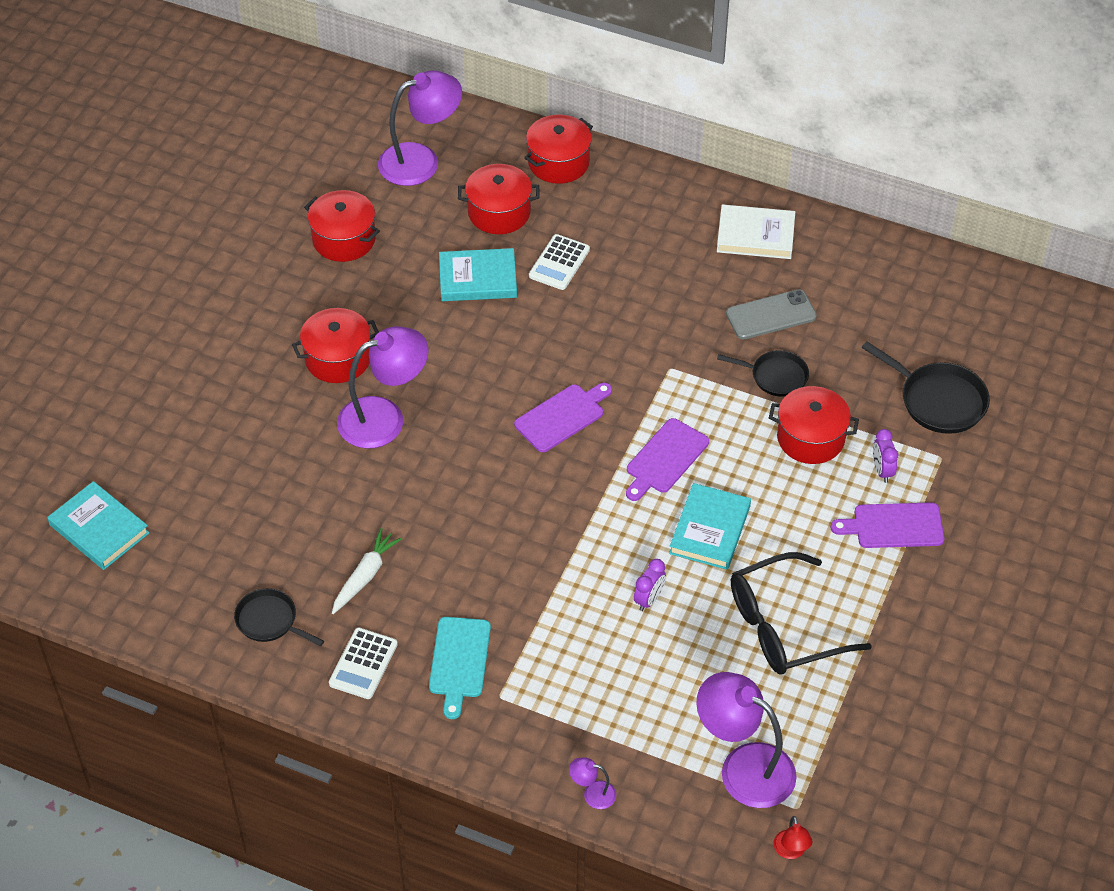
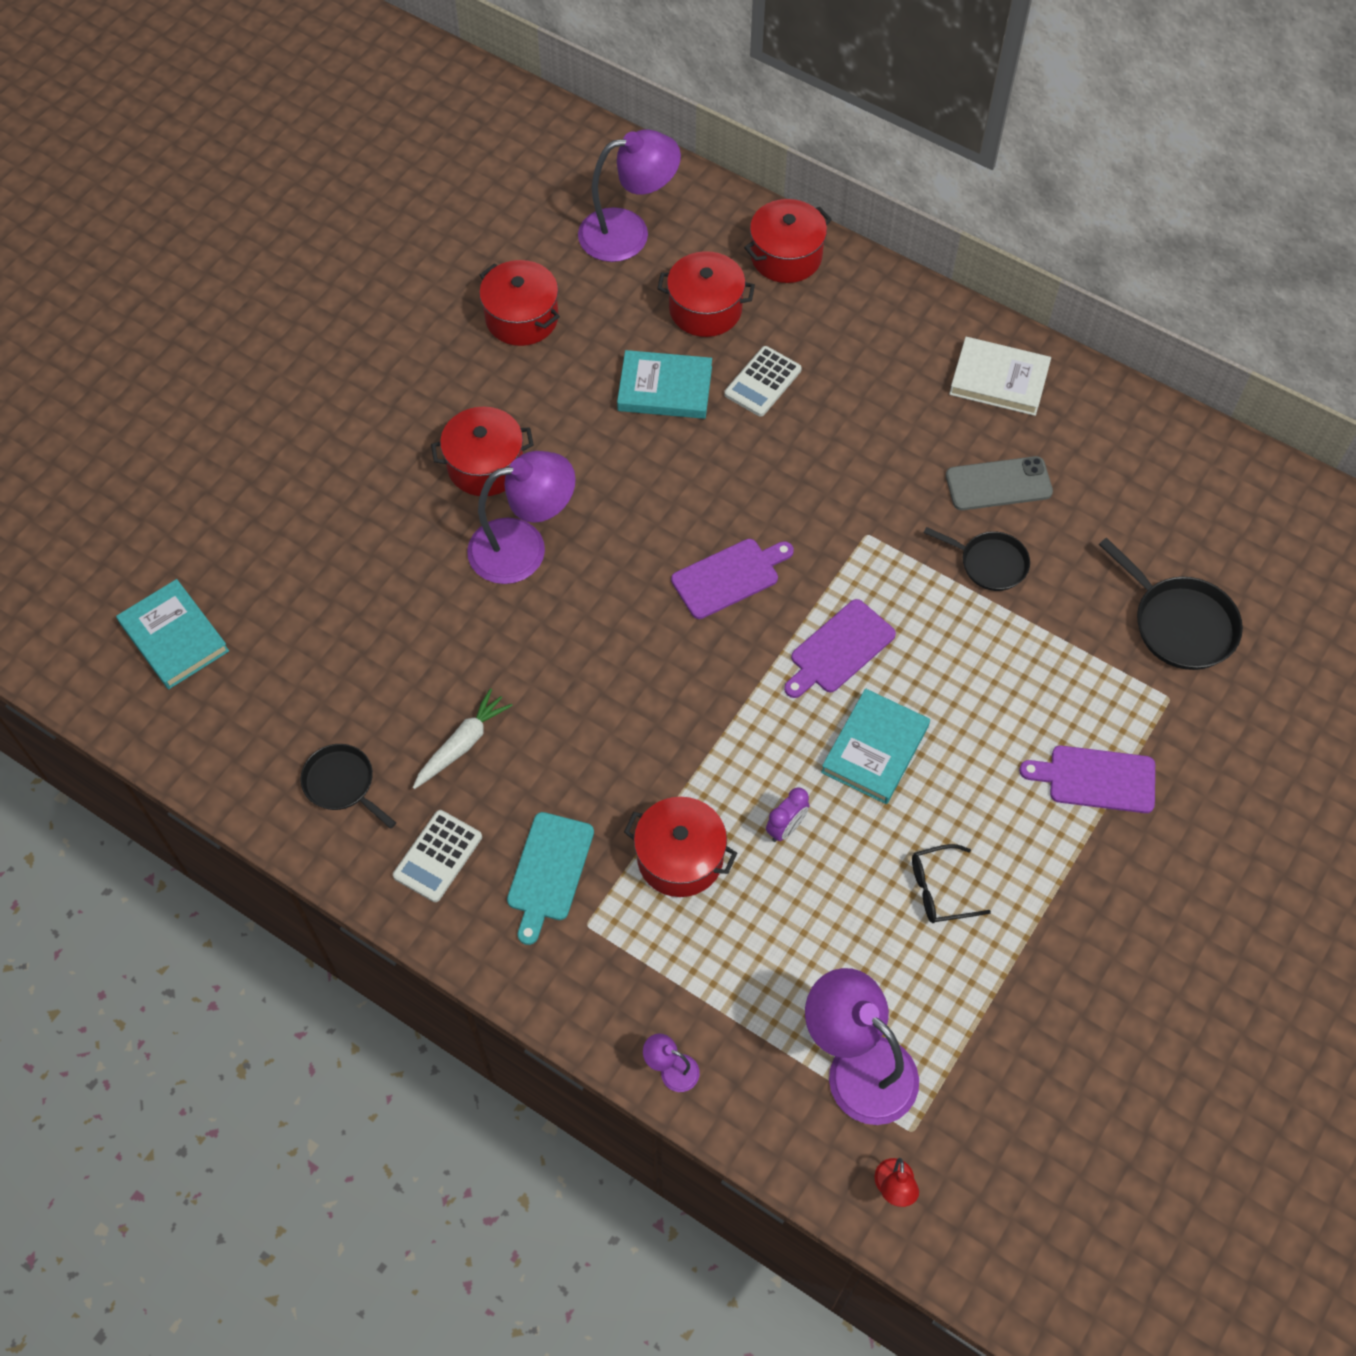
camera: 10 degrees right, 10 degrees up
black glasses [731,552,872,675] -> black glasses [912,844,991,923], size x0.51
red pot [769,386,859,464] -> red pot moved to [624,797,737,897]
purple clock [873,429,898,483] -> none

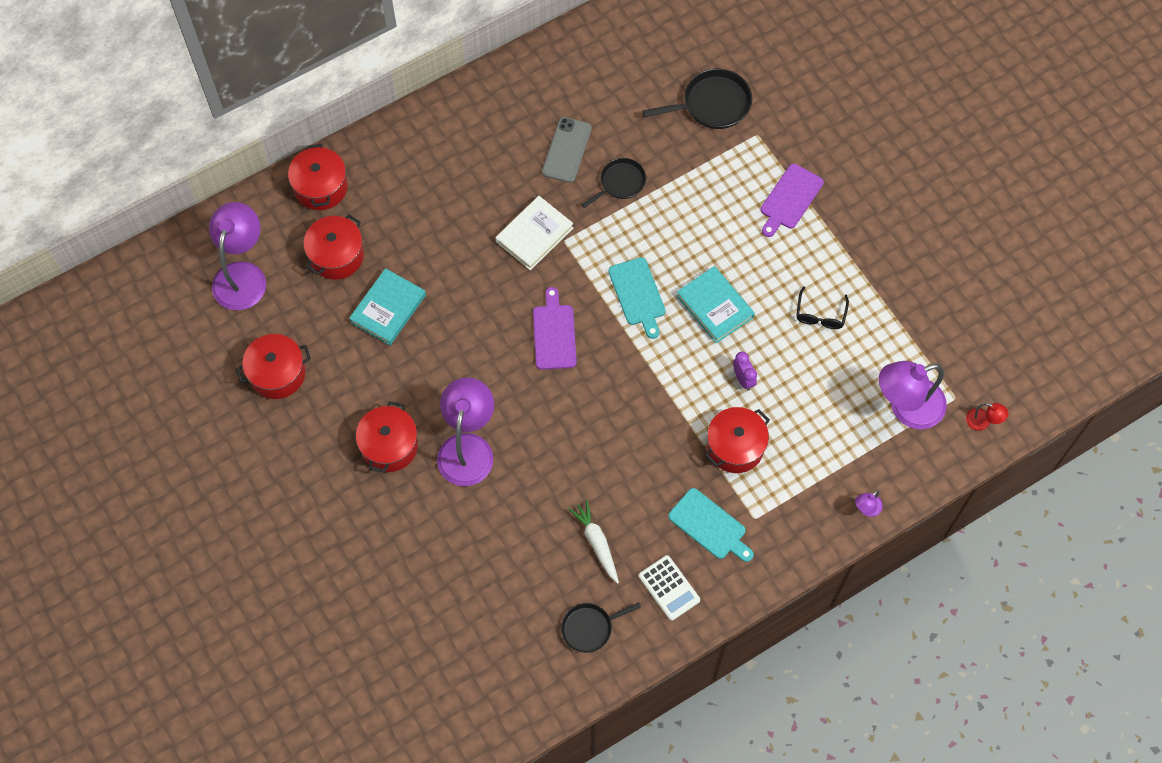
camera: 65 degrees left, 5 degrees up
turquoise book [116,579,229,689] -> none
white calculator [724,346,802,417] -> none
purple cutting board [784,599,896,698] -> turquoise cutting board [608,257,666,339]
white book [949,337,1051,416] -> white book moved to [495,196,574,270]

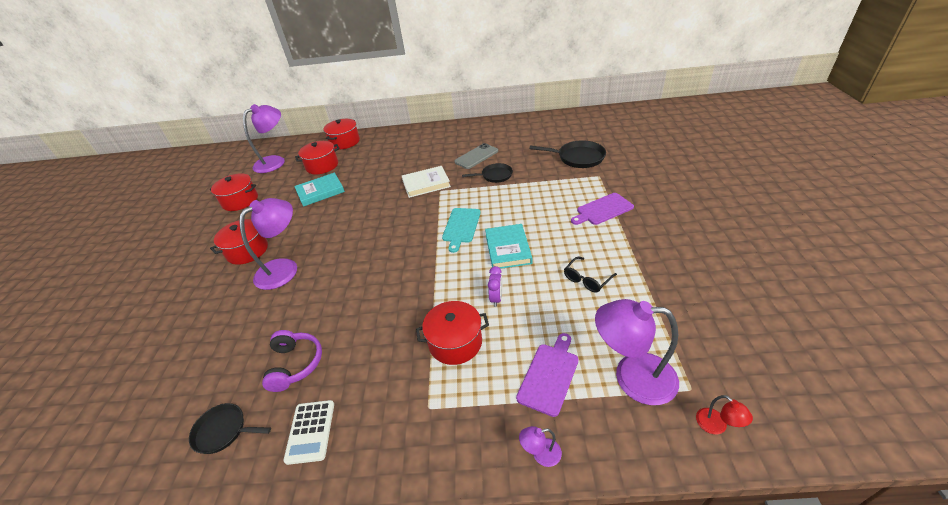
camera: 35 degrees right, 25 degrees down
purple cutting board [533,287,577,370] -> purple cutting board moved to [516,333,579,417]
white carrot [569,500,619,584] -> purple headphones [262,330,322,392]
turquoise cutting board [668,488,754,562] -> none

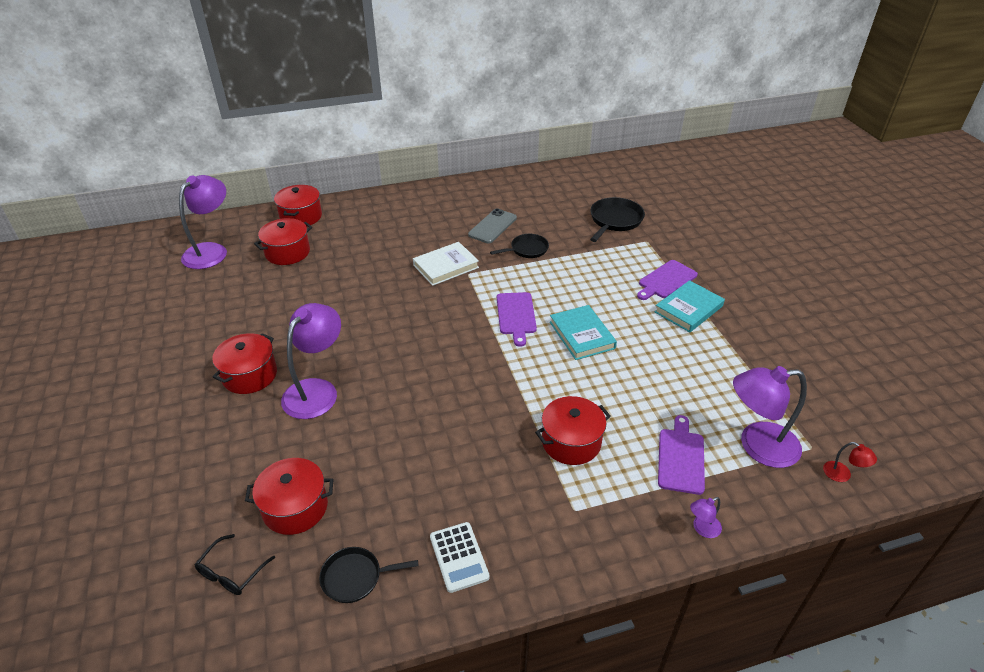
camera: 20 degrees left, 0 degrees up
red pot [210,173,258,211] -> red pot moved to [245,458,334,535]
purple headphones [262,330,322,392] -> none
turquoise book [294,173,345,207] -> turquoise book moved to [655,280,725,332]
turquoise cutting board [442,208,481,253] -> purple cutting board [497,292,537,347]
purple clock [488,266,502,307] -> none
black pan [529,140,606,168] -> black pan turned 60 degrees counterclockwise [590,197,645,242]
black glasses [564,257,617,293] -> black glasses moved to [194,534,275,595]

